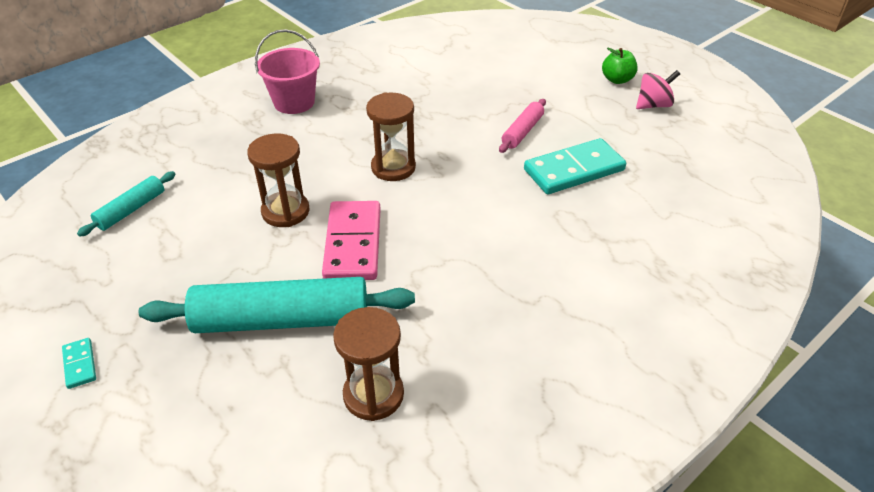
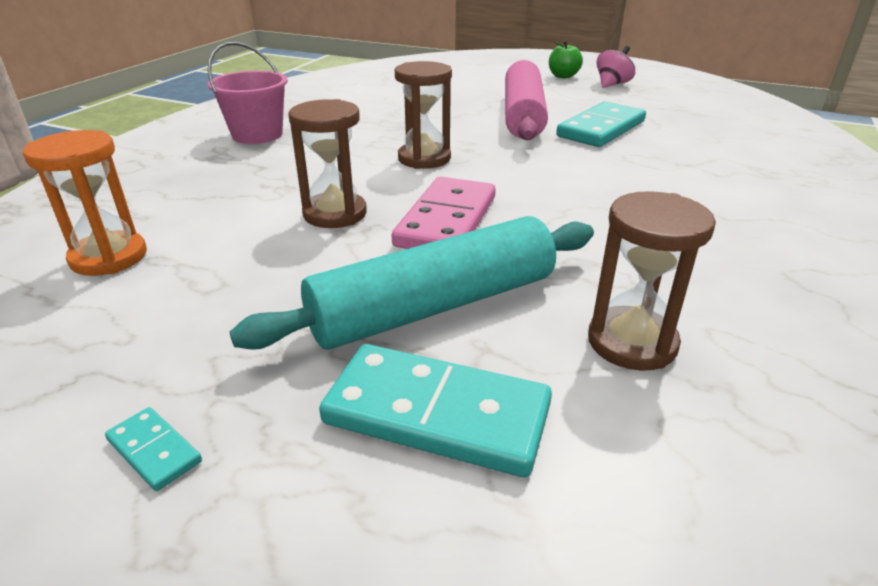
camera: 25 degrees left, 10 degrees down
turquoise rolling pin [77,171,176,237] -> orange hourglass [23,130,147,276]
pink domino [322,201,381,280] -> pink domino turned 45 degrees clockwise [392,177,496,249]
pink rolling pin [499,99,546,153] -> pink rolling pin [505,60,548,140], size x2.00
none -> turquoise domino [319,344,552,477]

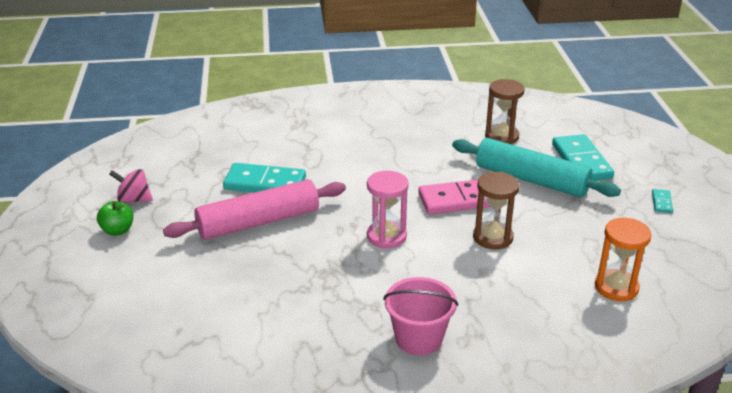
camera: 120 degrees left, 0 degrees up
brown hourglass [395,61,452,169] -> pink hourglass [367,171,409,248]

